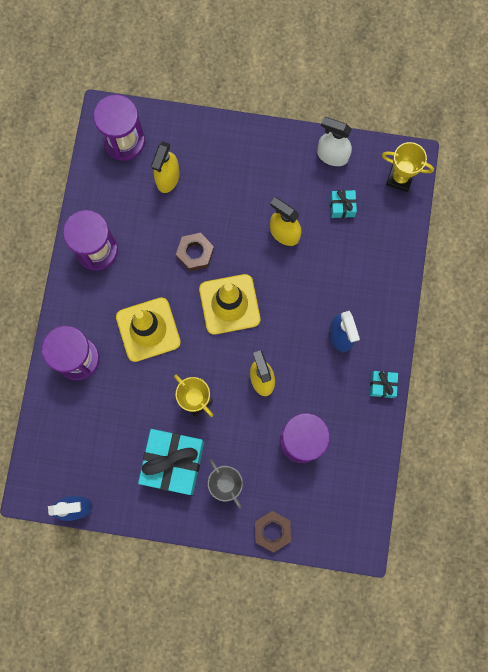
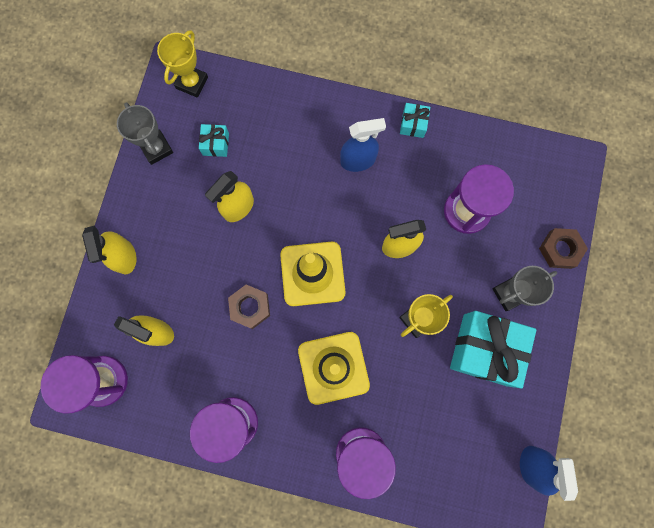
camera: 85 degrees left, 0 degrees up
white spray bottle [317,117,352,166] -> grey trophy [117,103,173,165]
none -> yellow spray bottle [82,226,136,274]

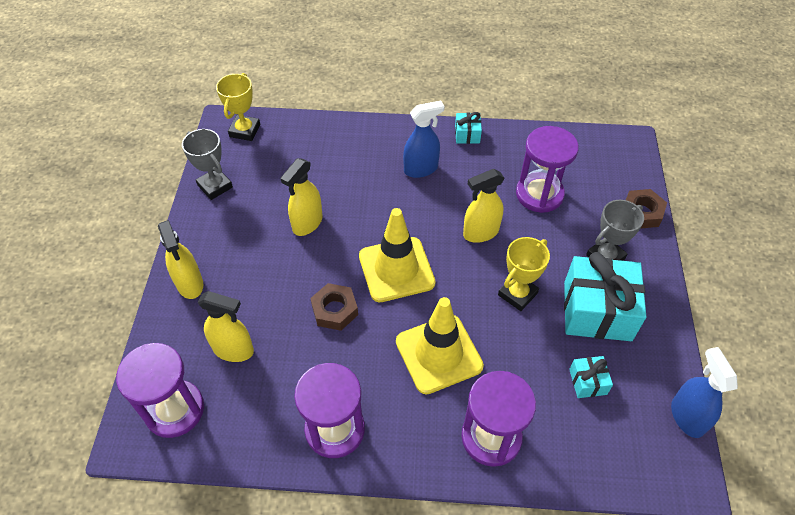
camera: 10 degrees left, 25 degrees down
turquoise gift [199,124,229,157] -> turquoise gift moved to [569,356,613,398]

